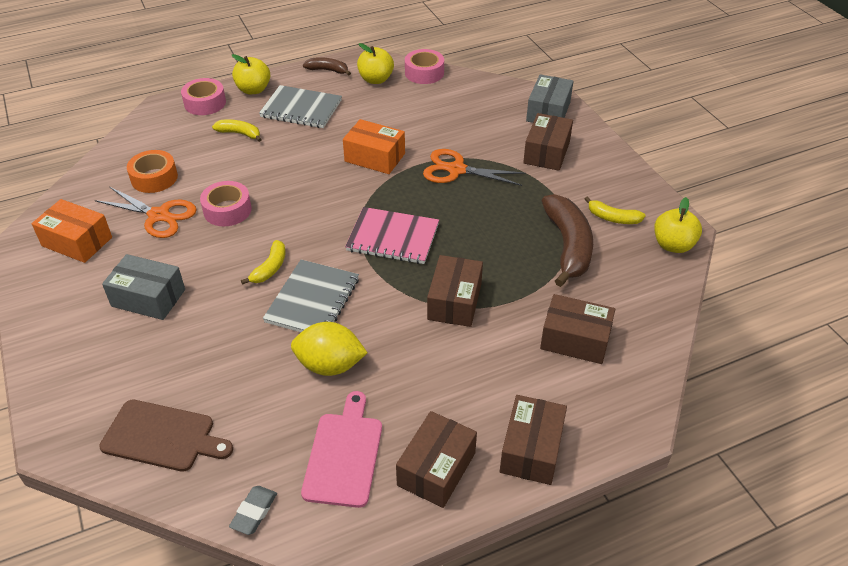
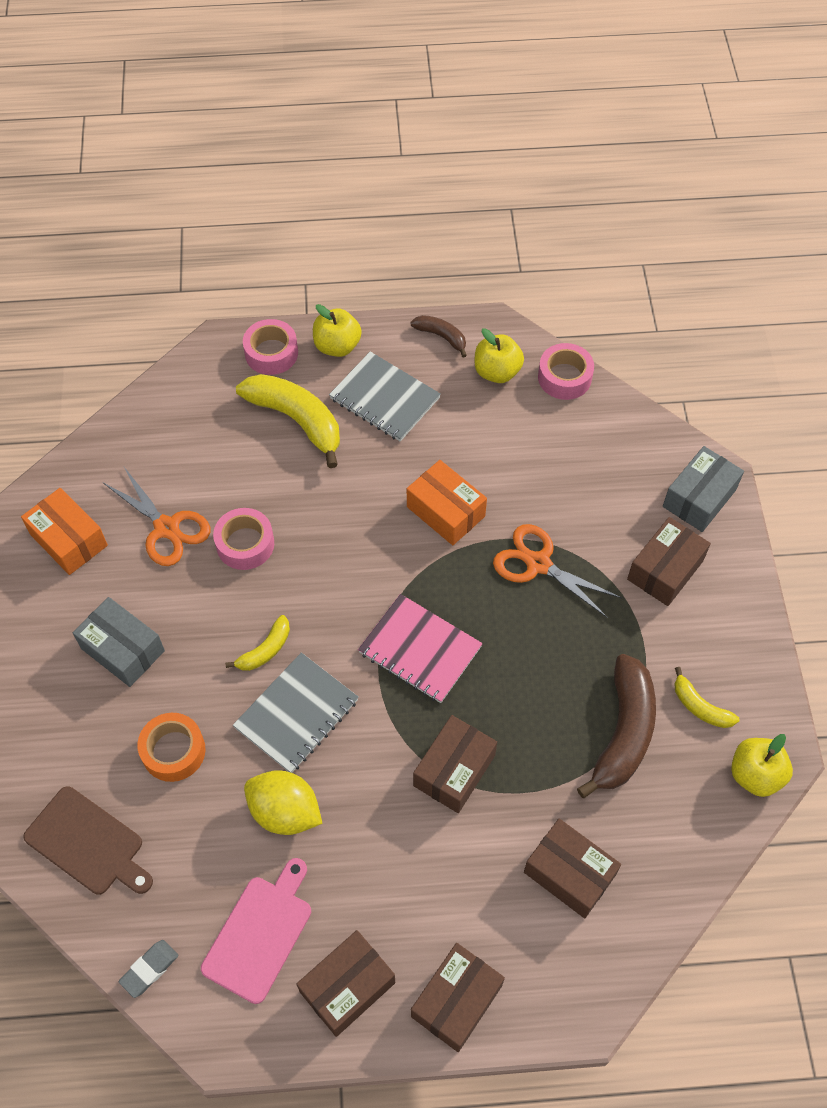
camera: 20 degrees right, 15 degrees up
orange tape [127,150,178,193] -> orange tape moved to [137,713,206,782]
yellow banana [212,119,262,142] -> yellow banana [236,374,340,468], size x1.94

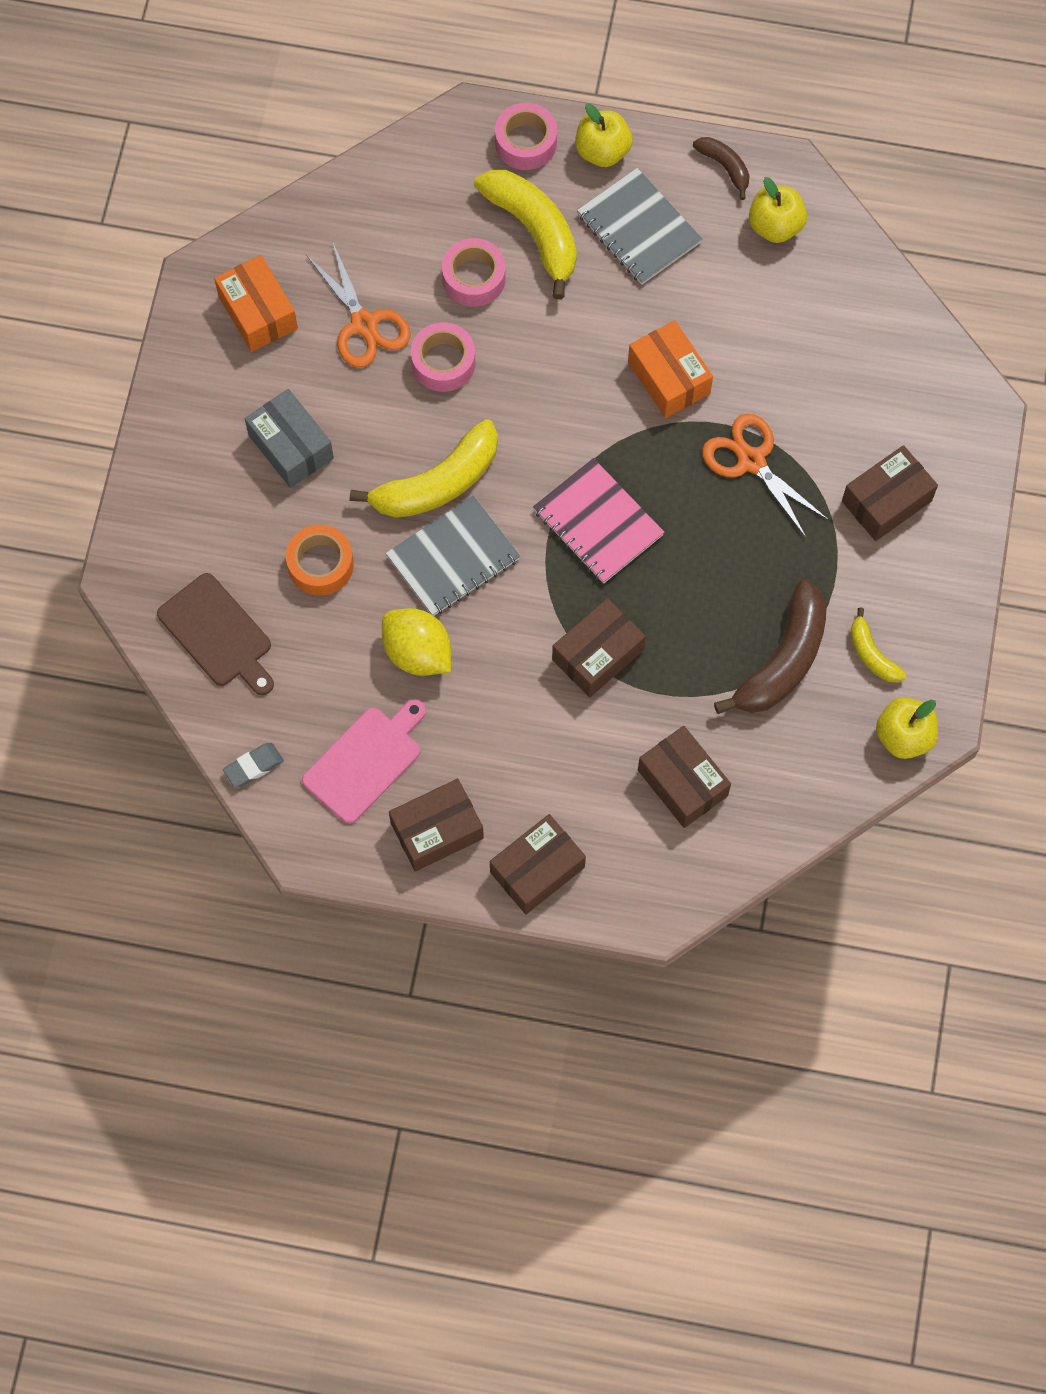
camera: 15 degrees right, 10 degrees up
yellow banana [225,615,290,671] -> yellow banana [350,419,498,518], size x1.94
pink tape [538,343,594,400] -> pink tape moved to [442,238,506,307]
grey box [663,446,744,532] -> none

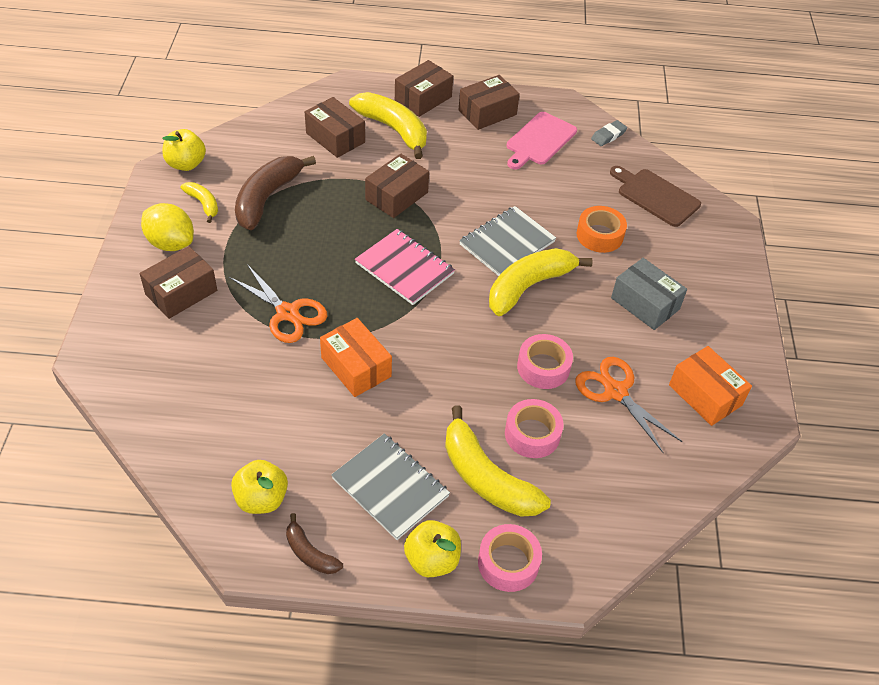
camera: 170 degrees right, 20 degrees down
yellow lemon [382,608,451,676] -> yellow lemon moved to [141,203,194,251]
none -> yellow banana [349,92,427,159]

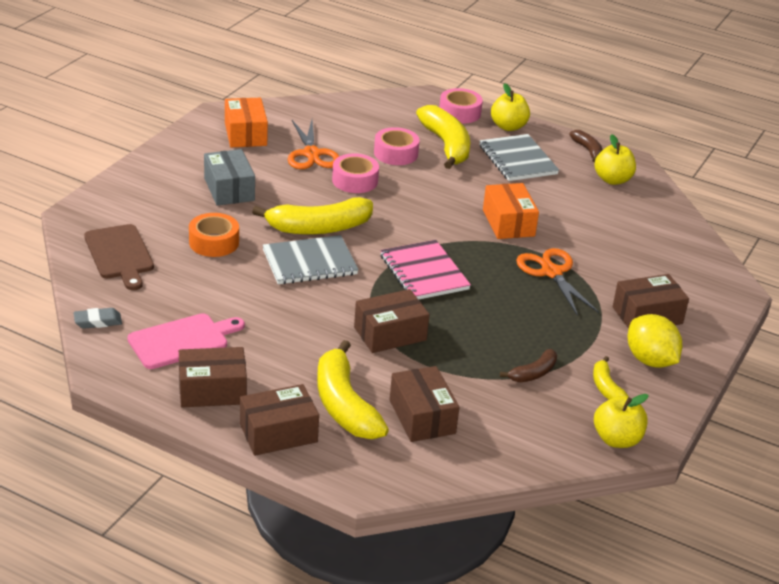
camera: 155 degrees left, 15 degrees down
brown banana [235,156,316,230] -> brown banana [500,349,557,382], size x0.52

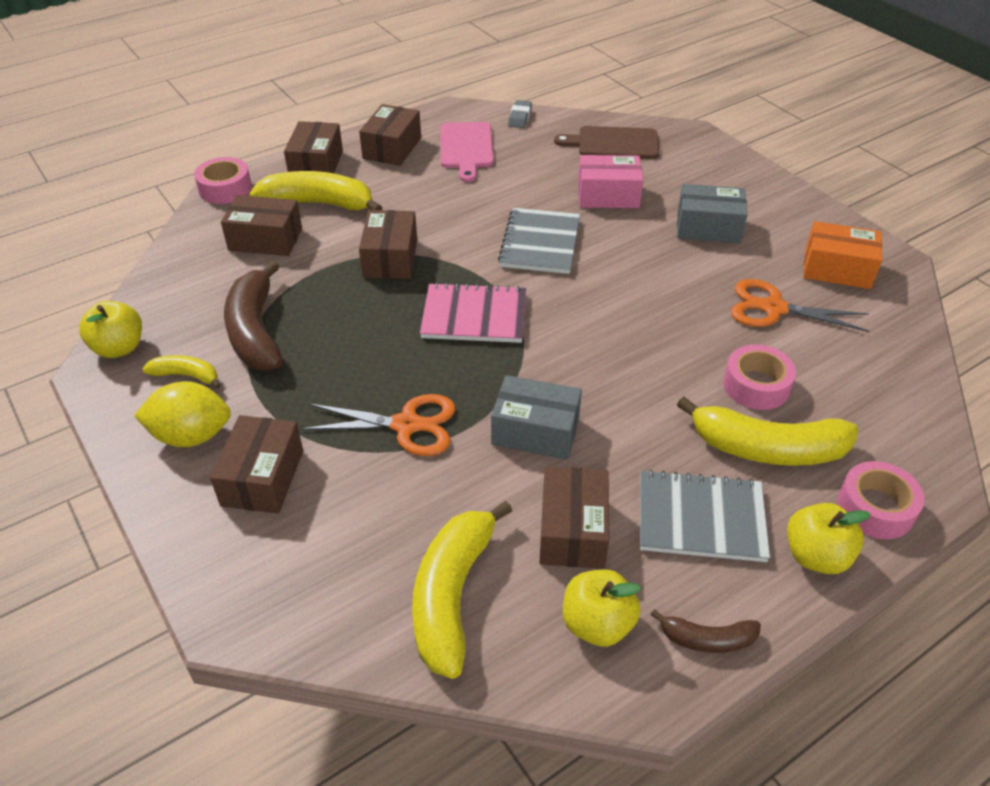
camera: 120 degrees right, 10 degrees up
orange tape [189,213,239,257] -> pink box [578,155,643,208]
yellow banana [252,197,373,235] -> yellow banana moved to [412,501,512,679]
pink tape [332,153,379,193] -> pink tape moved to [194,157,252,204]
orange box [483,183,539,239] -> grey box [491,375,582,460]
brown banana [500,349,557,382] -> brown banana [224,261,283,371], size x1.94
none -> brown box [539,466,609,569]

